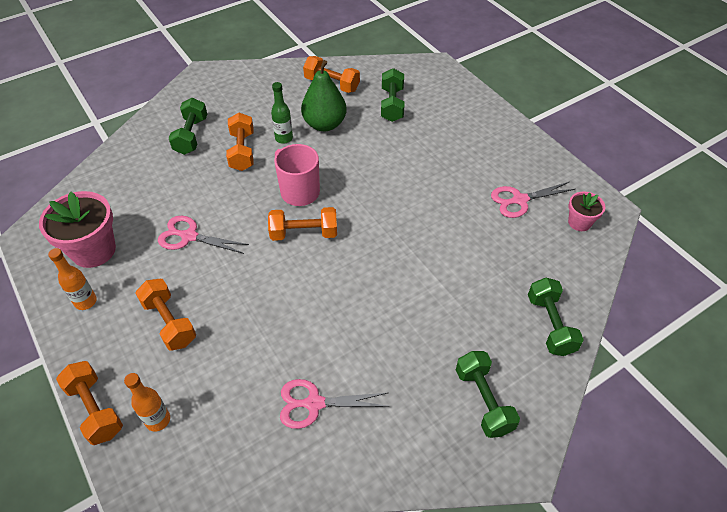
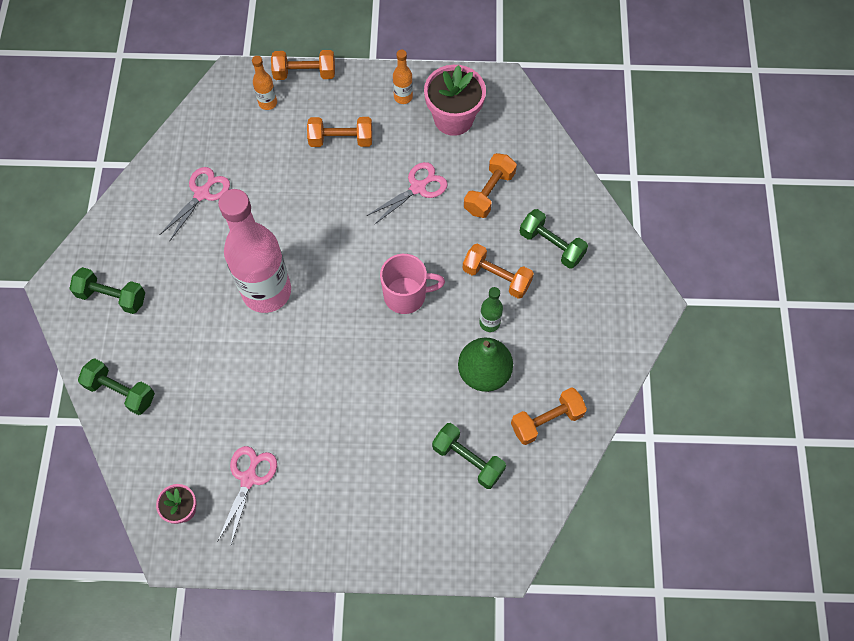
camera: 125 degrees right, 15 degrees up
orange dumbbell [268,207,337,241] -> orange dumbbell moved to [464,153,517,218]
none -> pink bottle [218,189,291,313]

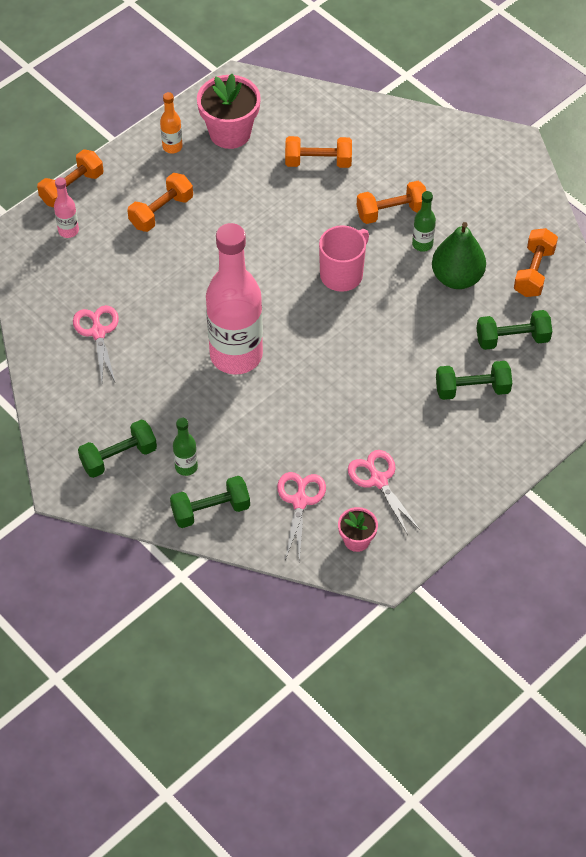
camera: 45 degrees left, 10 degrees down
orange bottle [252,56,277,110] -> pink bottle [54,177,79,238]
pink scissors [367,162,448,225] -> pink scissors moved to [277,472,326,563]
orange dumbbell [464,153,517,218] -> orange dumbbell turned 75 degrees counterclockwise [285,136,352,168]
green dumbbell [520,209,588,269] -> green dumbbell moved to [436,361,512,400]
none -> green bottle [173,418,198,476]

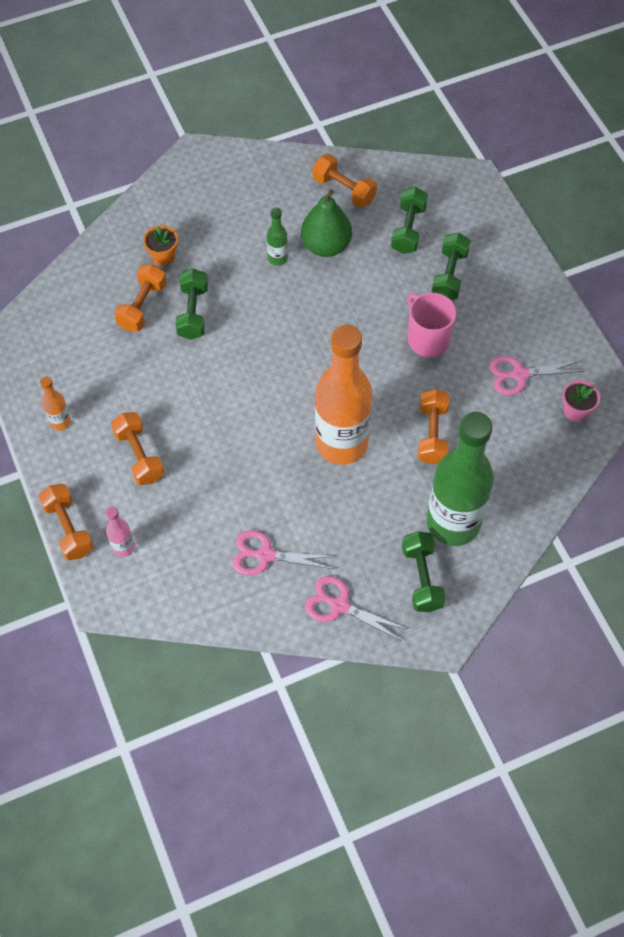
camera: 70 degrees left, 5 degrees up
green dumbbell [170,476,250,528] -> green dumbbell moved to [175,269,208,340]
green bottle [173,418,198,476] -> green bottle [426,412,494,546], size x2.42
pink flower pot [197,74,261,149] -> none
pink bottle [206,223,263,375] -> orange bottle [315,324,372,465]
pink scissors [277,472,326,563] -> pink scissors moved to [305,576,406,641]
pink mug [319,225,369,292] -> pink mug moved to [407,293,457,357]
orange dumbbell [357,181,426,224] -> orange dumbbell moved to [418,389,450,464]
none -> orange flower pot [143,225,178,266]

